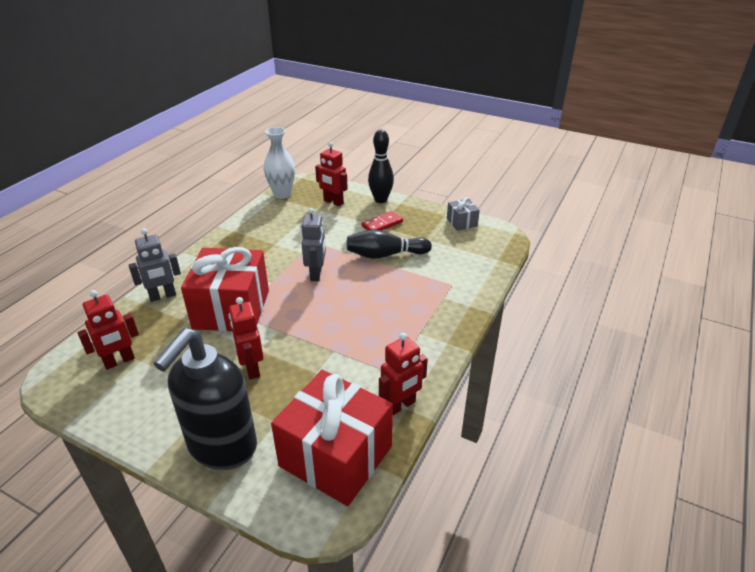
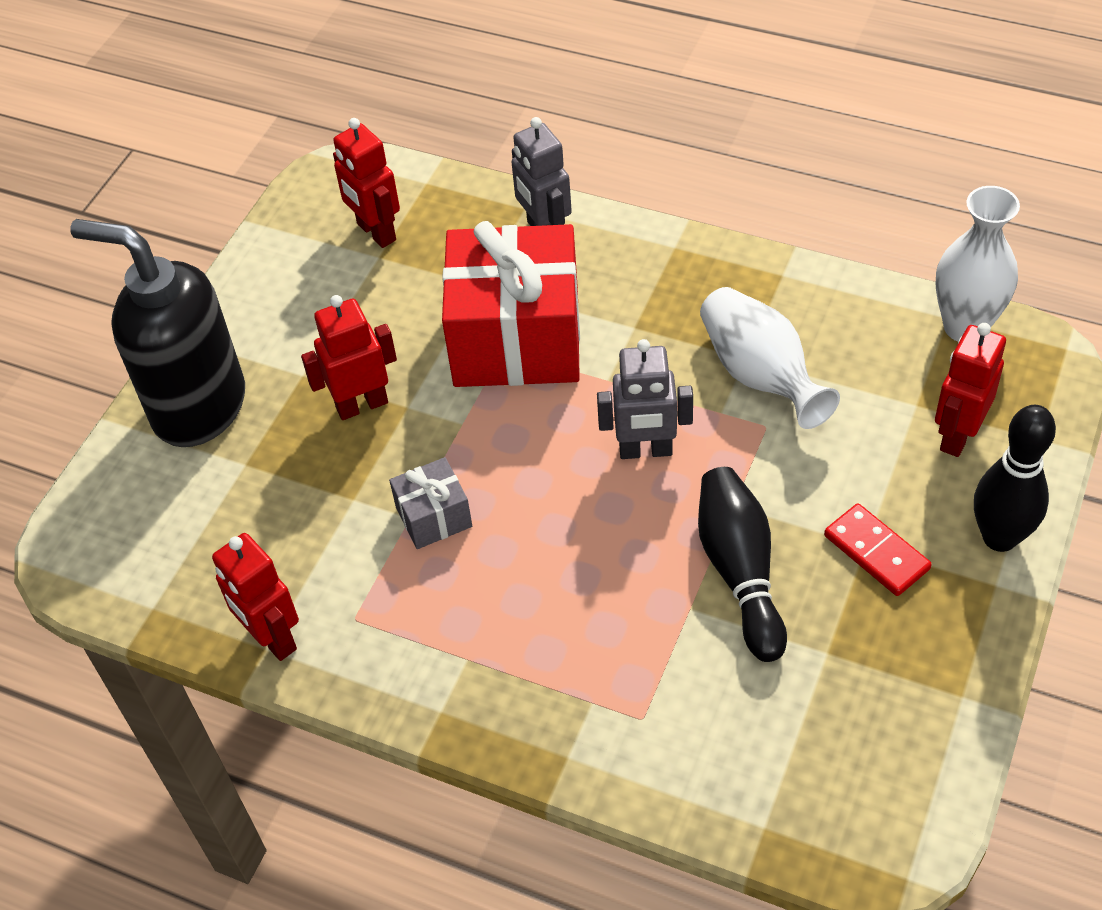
camera: 90 degrees right, 15 degrees up
red gift [271,370,393,506] -> none
grey gift [447,198,480,231] -> grey gift moved to [389,457,472,549]
none -> white vase [700,287,840,429]

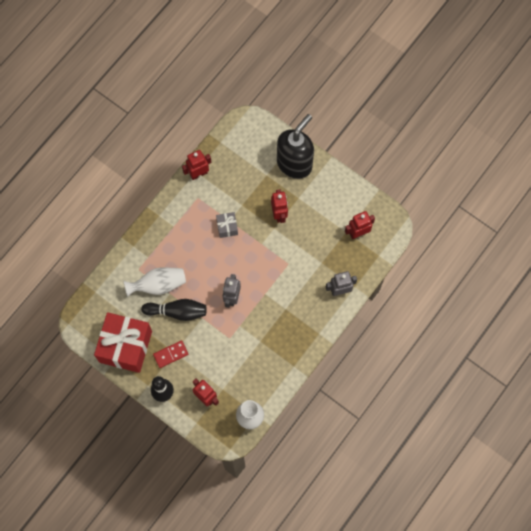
camera: 100 degrees right, 20 degrees up
red gift [442,221,580,387] -> red gift moved to [94,312,152,373]
white vase [700,287,840,429] -> white vase moved to [123,267,186,297]

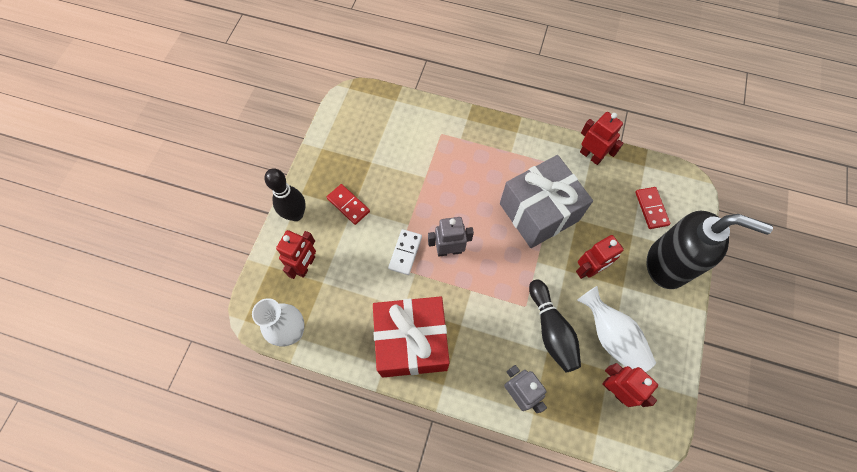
camera: 70 degrees right, 5 degrees down
red gift [94,312,152,373] -> red gift moved to [373,296,450,378]
white vase [123,267,186,297] -> white vase moved to [577,286,656,372]
black bowling pin [141,299,207,321] -> black bowling pin moved to [529,279,581,372]
grey gift [216,212,238,238] -> grey gift [500,155,593,248], size x2.22
none -> white domino [388,229,422,275]
none -> red domino [635,187,670,229]

